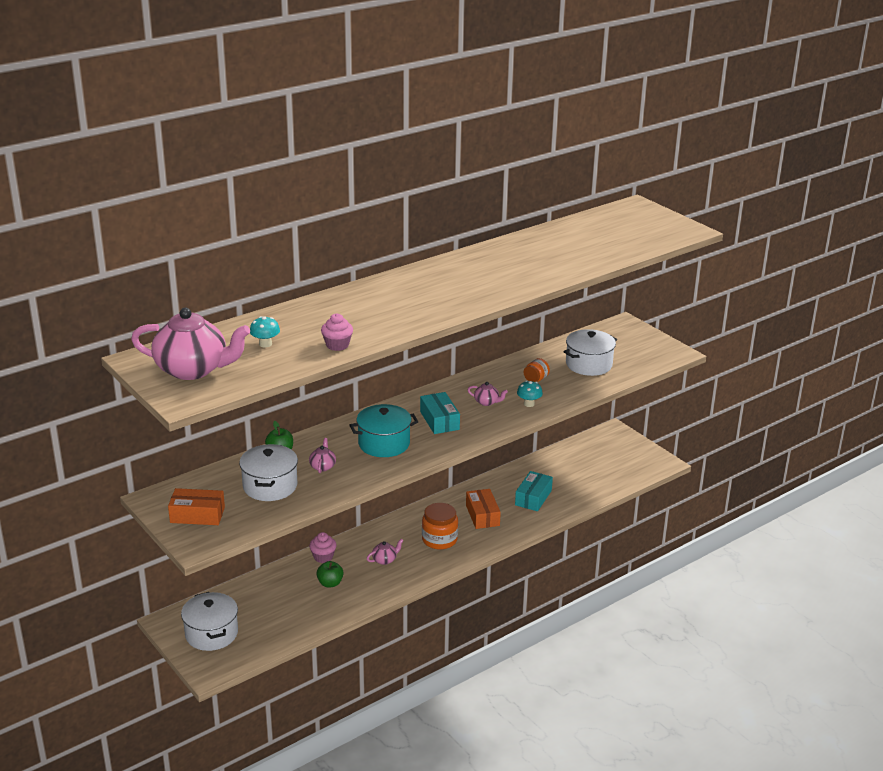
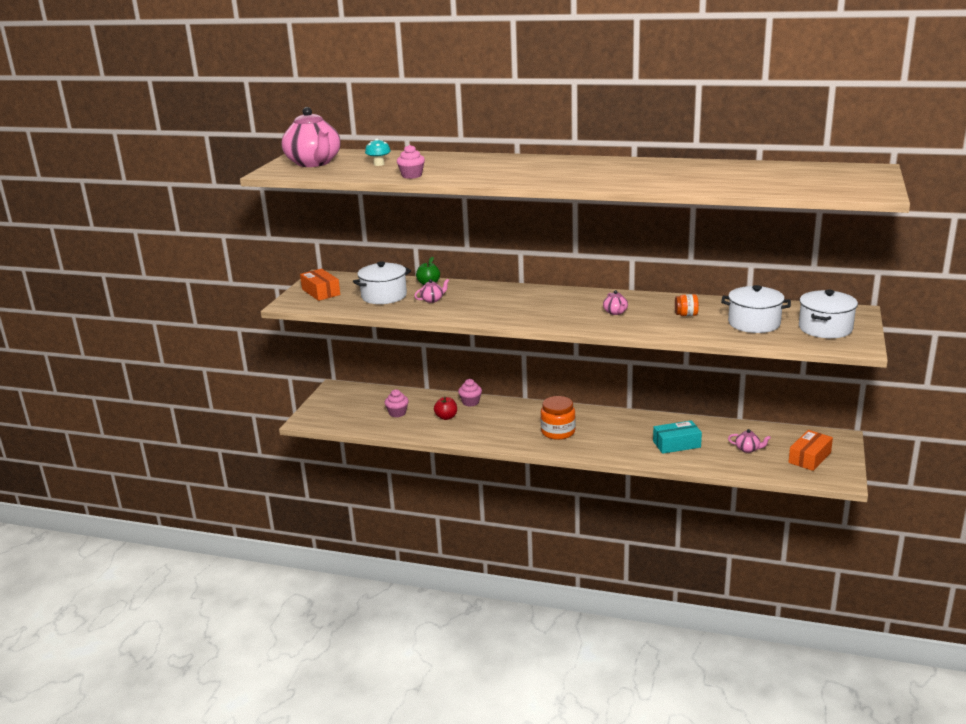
camera: 55 degrees right, 5 degrees down
white pot [181,592,238,651] -> white pot moved to [799,290,858,338]
green apple [316,561,344,587] -> red apple [434,397,457,420]
turquoise pot [350,404,418,457] -> none
pink teapot [367,539,403,565] -> pink teapot moved to [728,429,771,453]
turquoise box [420,392,460,434] -> none
orange box [466,489,501,529] -> orange box moved to [788,430,833,471]
turquoise mushroom [517,380,543,407] -> none
none -> pink cupcake [385,389,409,417]

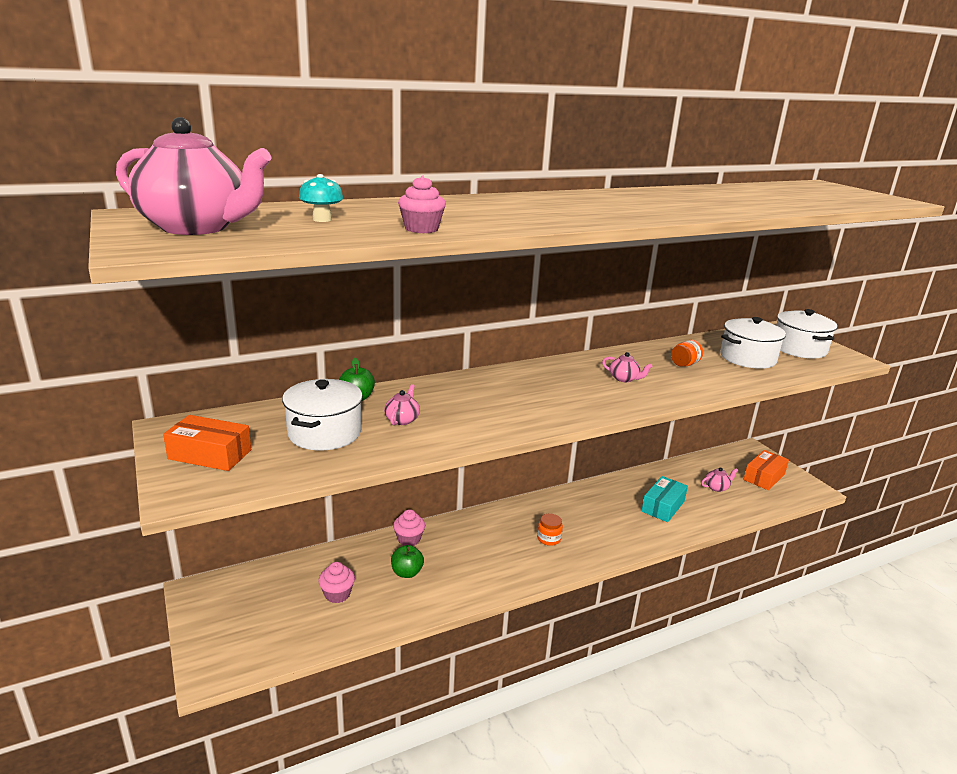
camera: 45 degrees left, 0 degrees up
red apple [434,397,457,420] -> green apple [391,545,424,578]
orange jar [541,396,576,440] -> orange jar [537,514,563,546], size x0.57
orange box [788,430,833,471] -> orange box turned 45 degrees clockwise [743,450,789,490]

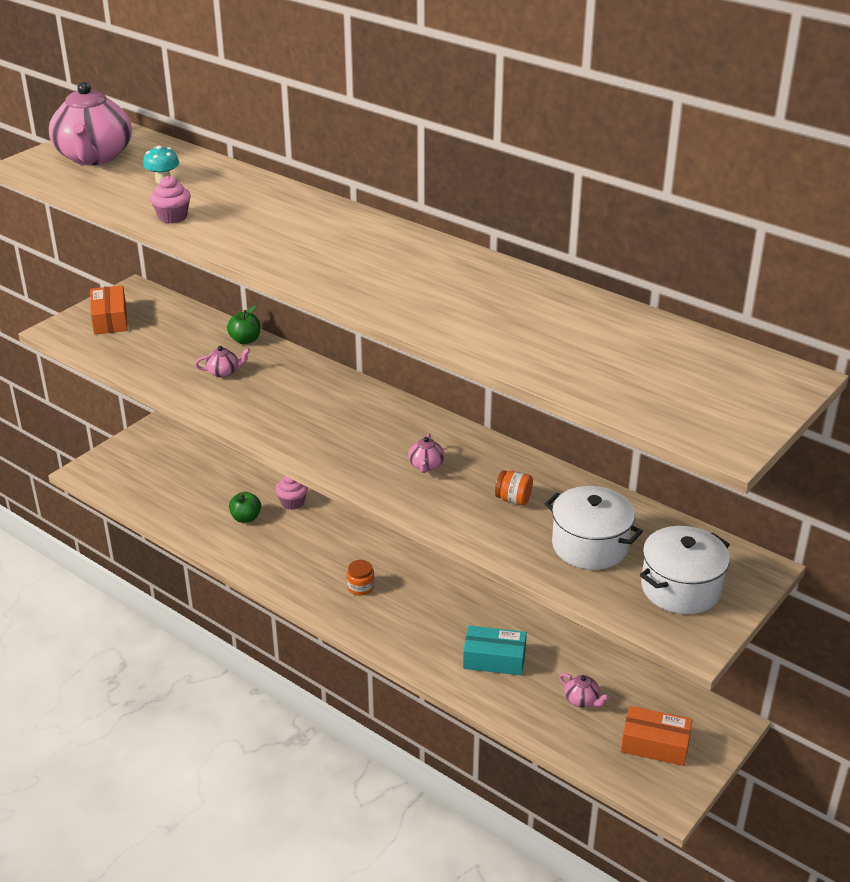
camera: 65 degrees right, 10 degrees up
white pot [282,379,363,450] -> none
pink cupcake [318,562,355,603] -> none

